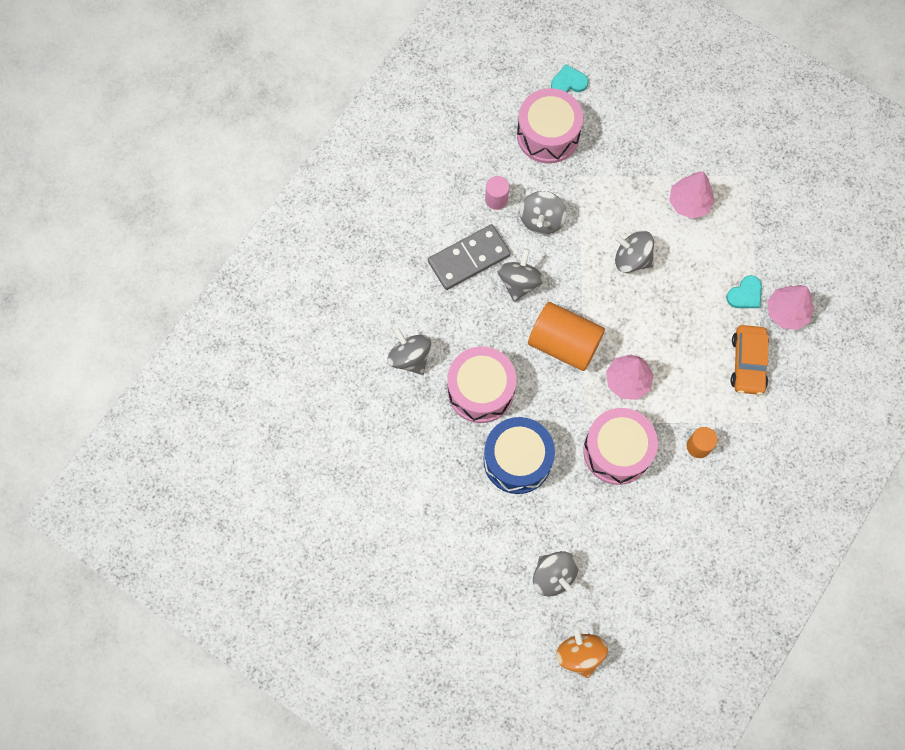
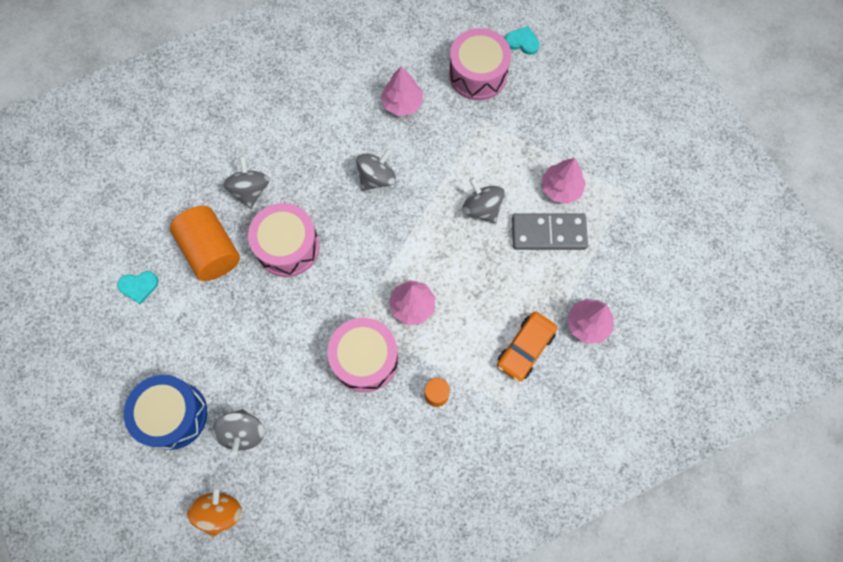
camera: 30 degrees right, 0 degrees up
grey domino [428,224,511,290] -> grey domino moved to [512,213,588,250]
blue drum [484,417,555,494] -> blue drum moved to [124,375,207,450]
pink cylinder [485,176,509,210] -> pink tree [381,67,423,116]
grey spinning top [520,191,567,235] -> none
orange cylinder [528,302,605,371] -> orange cylinder moved to [170,206,240,281]
turquoise heart [726,275,762,308] -> turquoise heart moved to [117,271,158,304]

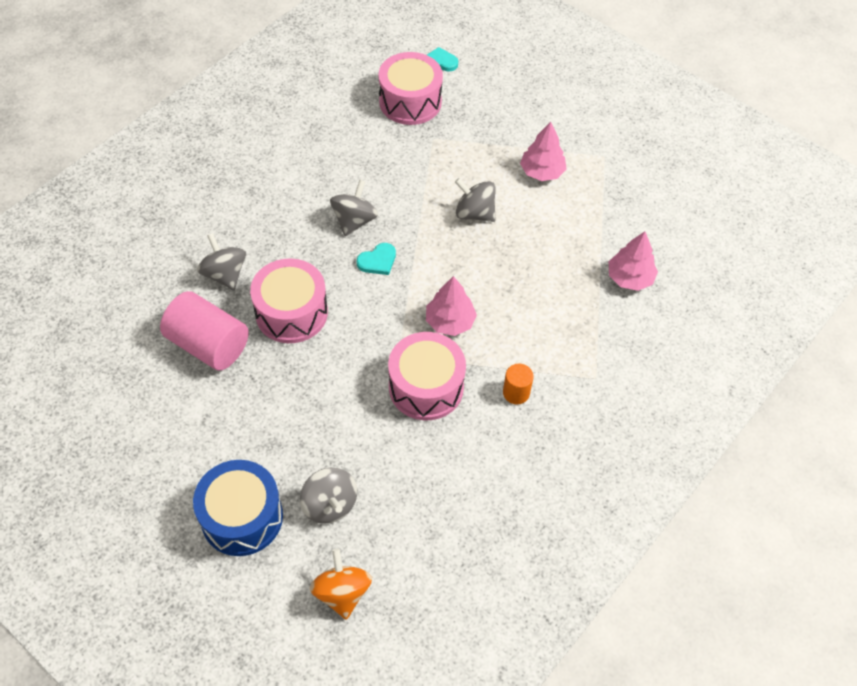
camera: 25 degrees left, 15 degrees down
turquoise heart [117,271,158,304] -> turquoise heart moved to [357,243,396,275]
orange cylinder [170,206,240,281] -> pink cylinder [160,291,249,371]
pink tree [381,67,423,116] -> none
orange car [497,312,557,382] -> none
grey domino [512,213,588,250] -> none

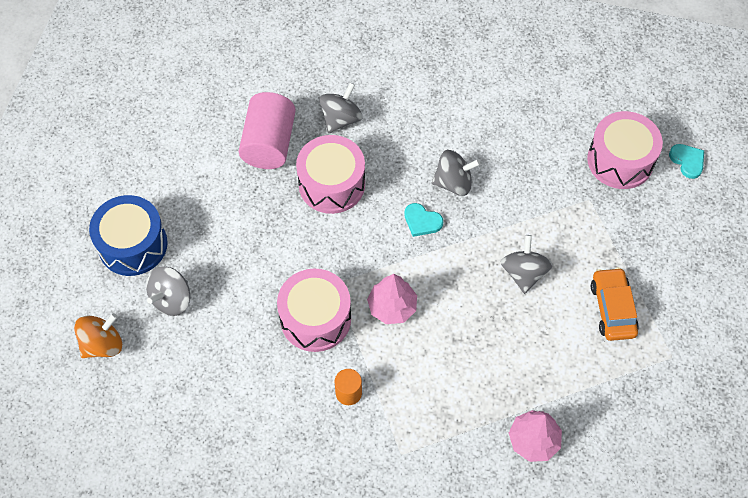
camera: 65 degrees right, 5 degrees up
pink tree [520,122,567,181] -> orange car [591,267,639,341]

